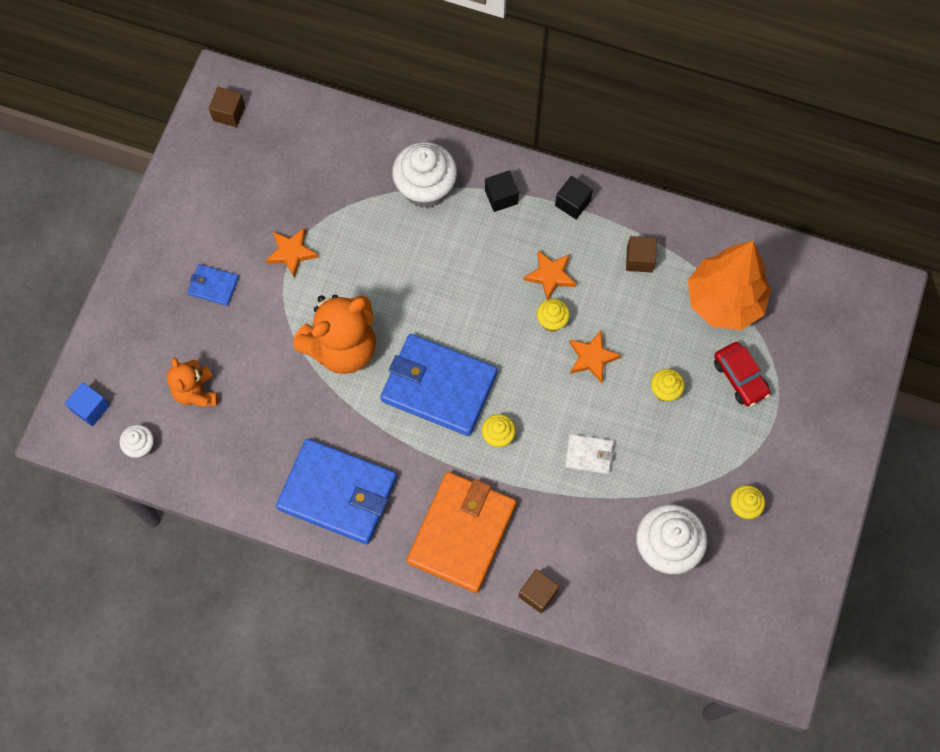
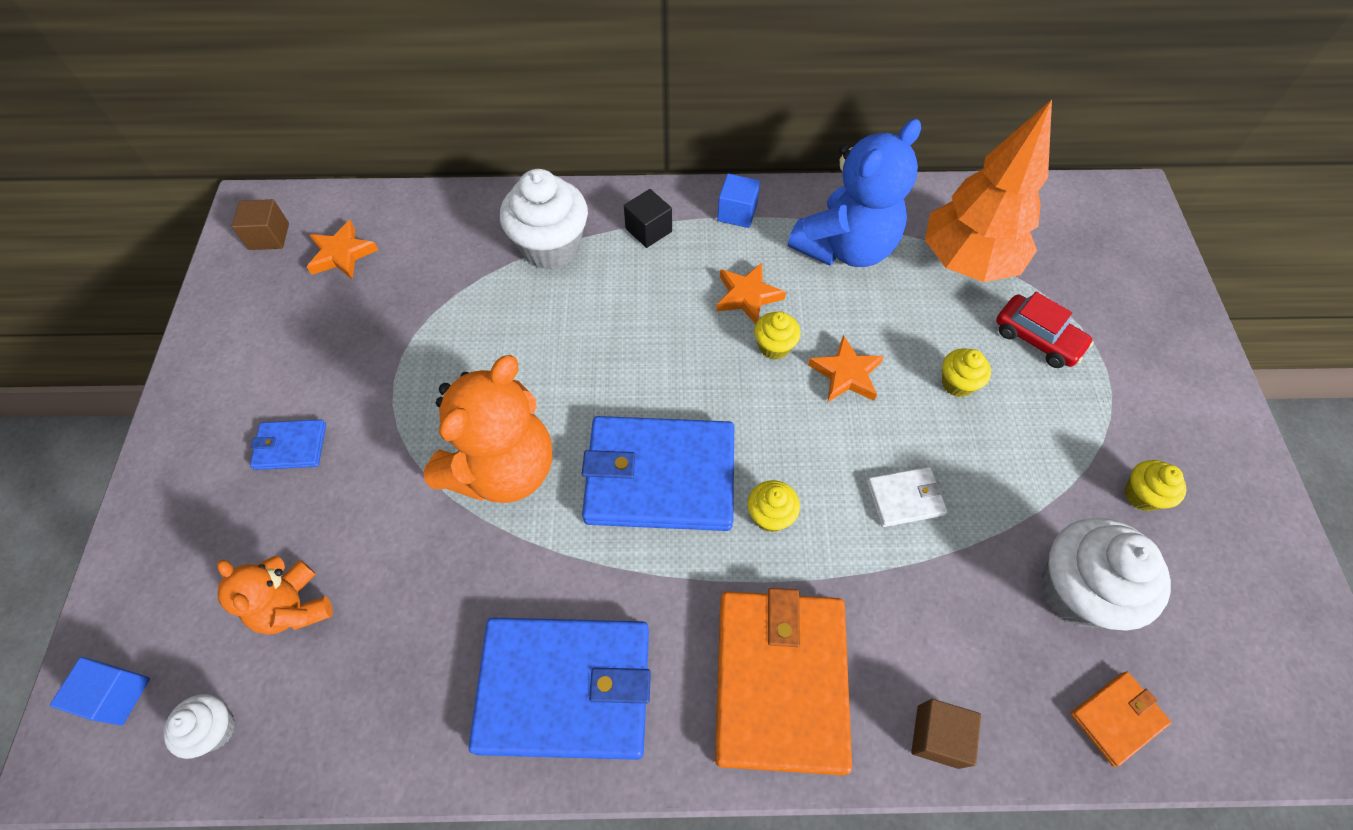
camera: 20 degrees left, 10 degrees down
orange star [265,227,319,278] -> orange star moved to [307,220,378,279]
black cube [555,176,593,219] -> blue cube [717,174,760,228]
brown cube [626,236,657,273] -> blue teddy bear [788,119,921,267]
none -> orange wallet [1070,671,1171,767]

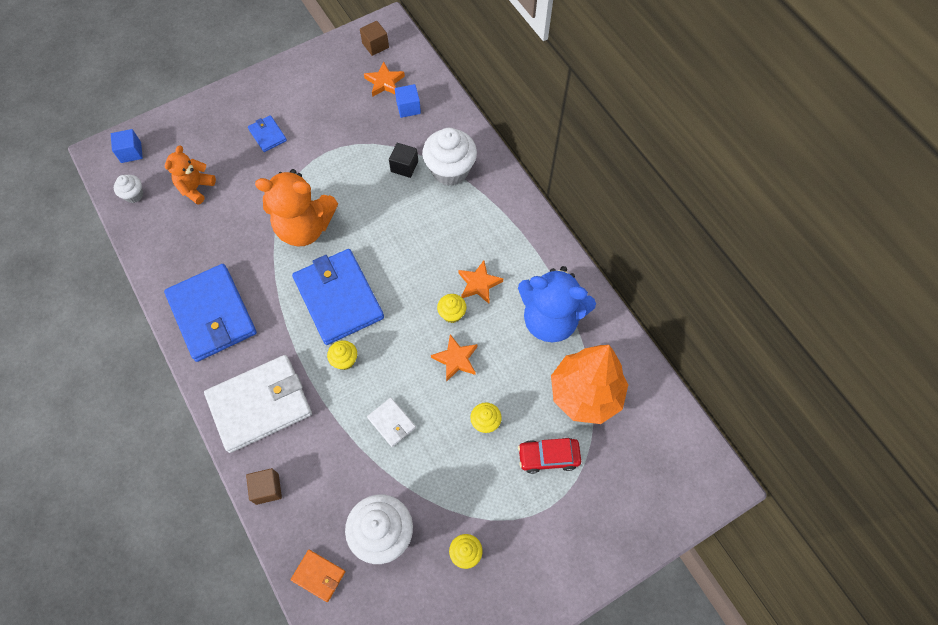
camera: 60 degrees right, 5 degrees up
black cube [624,189,672,248] -> black cube moved to [389,143,418,178]
orange wallet [715,588,852,775] -> white wallet [204,355,312,453]
blue cube [717,174,760,228] -> blue cube moved to [395,84,421,118]
red car [996,292,1094,368] -> red car turned 75 degrees clockwise [518,438,581,474]

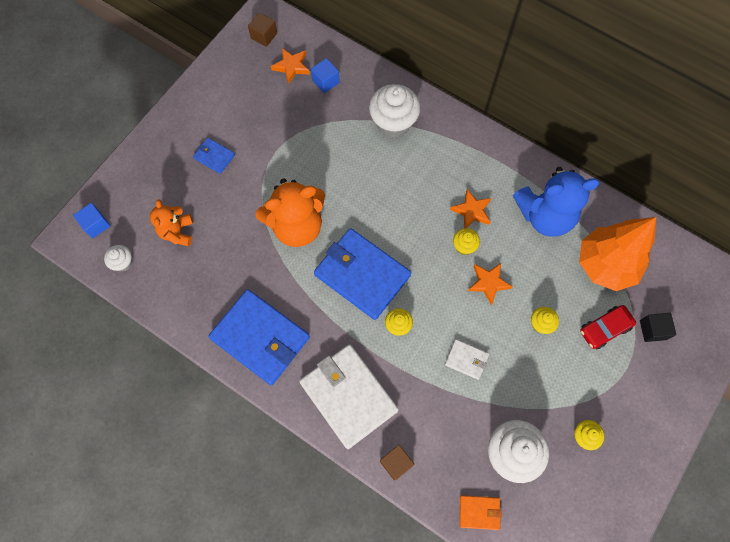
camera: 25 degrees left, 5 degrees up
white wallet [204,355,312,453] -> white wallet turned 75 degrees counterclockwise [299,344,399,449]
black cube [389,143,418,178] -> black cube moved to [640,313,676,342]

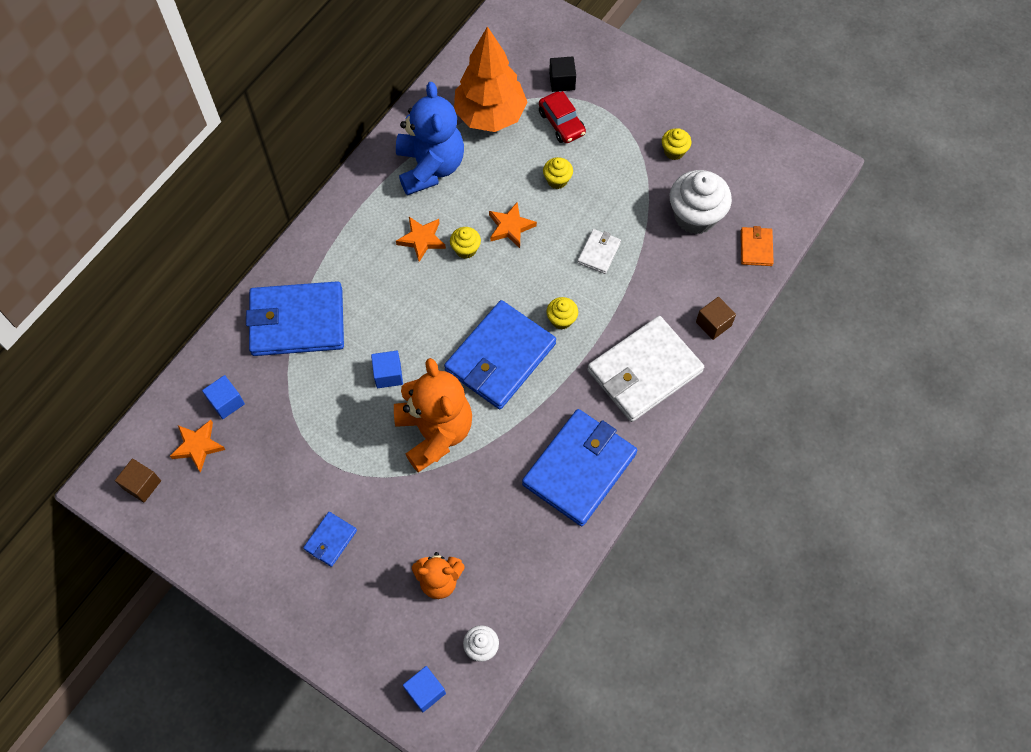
camera: 90 degrees left, 5 degrees down
white cupcake [369,84,420,138] -> blue wallet [246,281,344,356]
none -> blue cube [371,351,403,388]

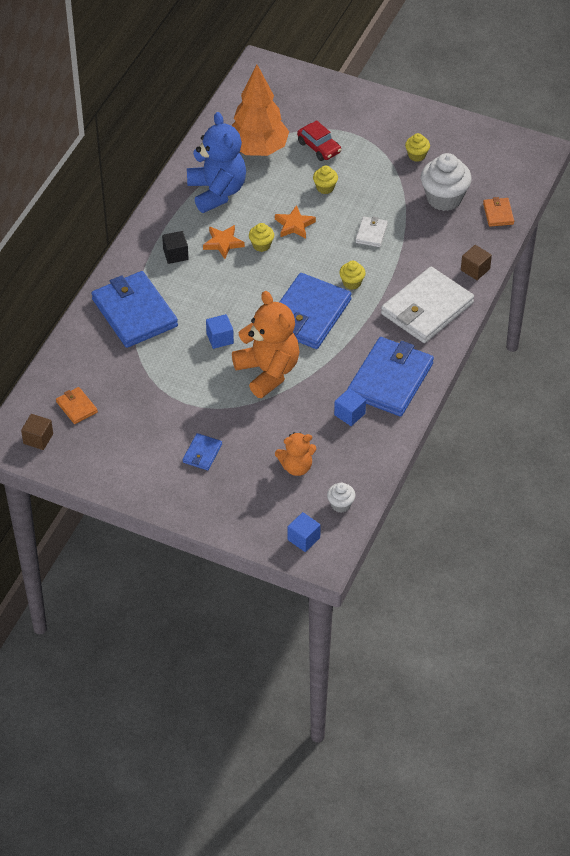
camera: 10 degrees left, 15 degrees down
orange star [170,420,226,473] -> orange wallet [56,387,98,424]
blue cube [202,375,245,419] -> blue cube moved to [334,388,366,426]
blue wallet [246,281,344,356] -> blue wallet turned 75 degrees clockwise [91,271,178,348]
black cube [549,56,576,92] -> black cube moved to [162,231,189,264]

